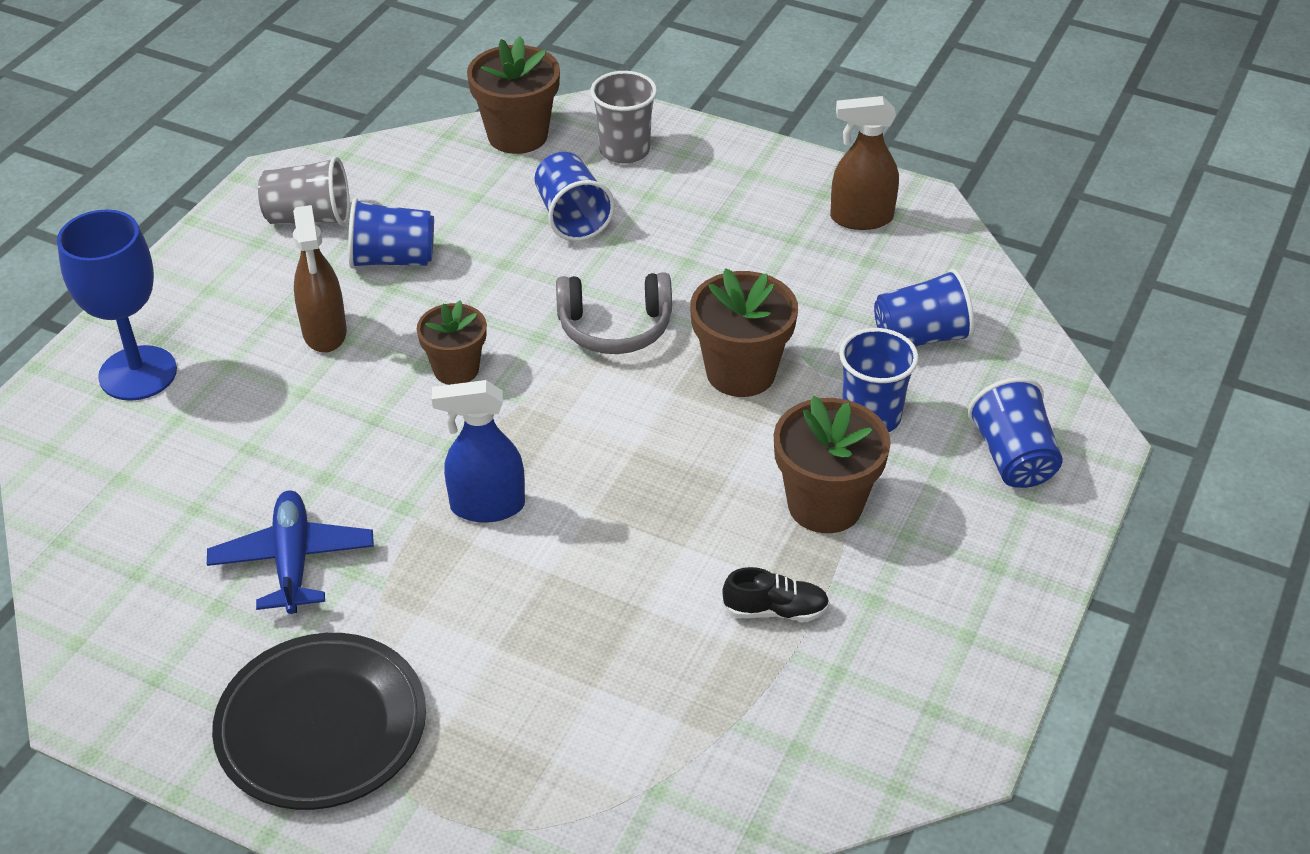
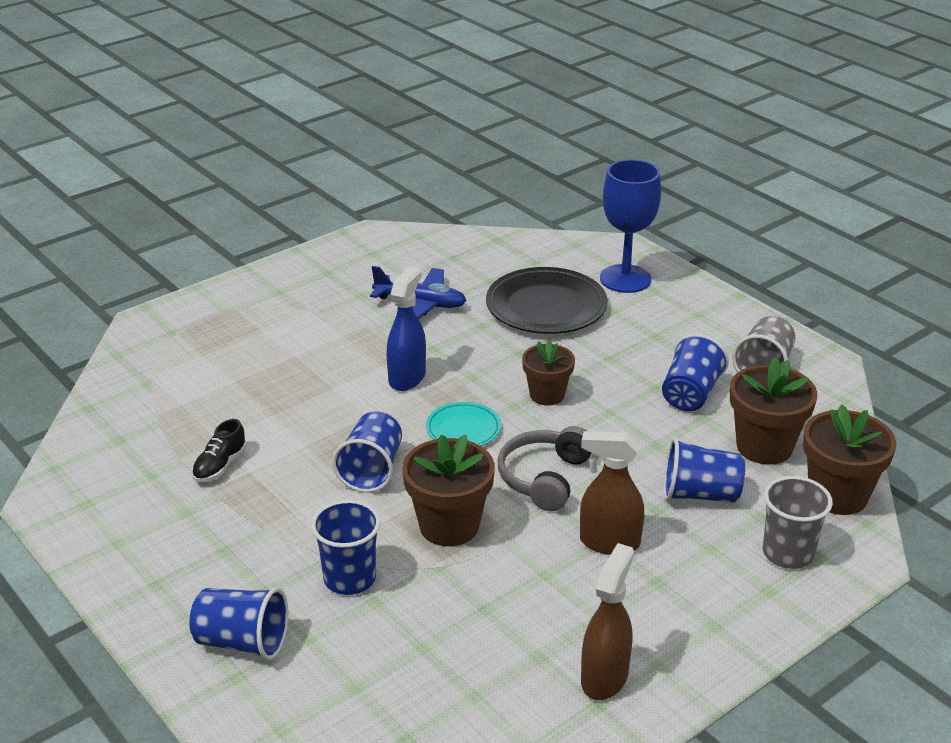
camera: 115 degrees right, 10 degrees down
black plate [212,633,426,810] -> black plate moved to [486,267,608,334]
brown spray bottle [293,205,347,353] -> brown spray bottle moved to [580,431,644,555]
brown flower pot [774,396,891,533] -> brown flower pot moved to [730,357,817,465]
blue cup [874,269,975,346] -> blue cup moved to [332,411,402,493]
none -> turquoise plate [426,402,501,446]

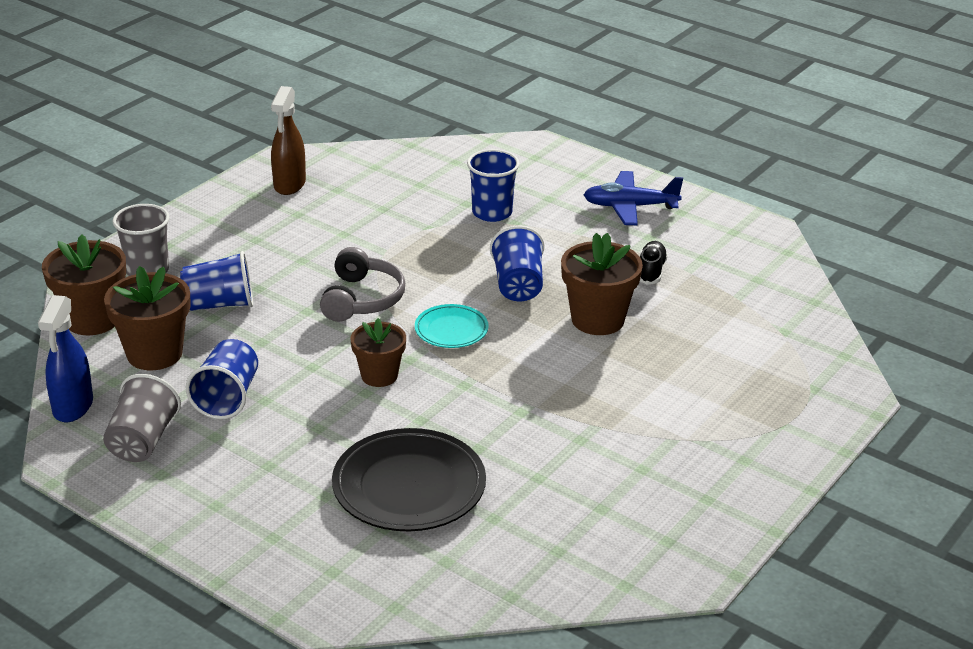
camera: 165 degrees right, 0 degrees up
blue cup [189,587,288,660] -> none
blue plane [370,266,467,319] -> blue plane moved to [584,171,683,225]
blue spray bottle [386,266,426,391] -> blue spray bottle moved to [38,295,93,422]
brown flower pot [402,434,495,546] -> brown flower pot moved to [561,233,643,335]
brown spray bottle [580,431,644,555] -> none
blue goblet [600,159,661,293] -> none

